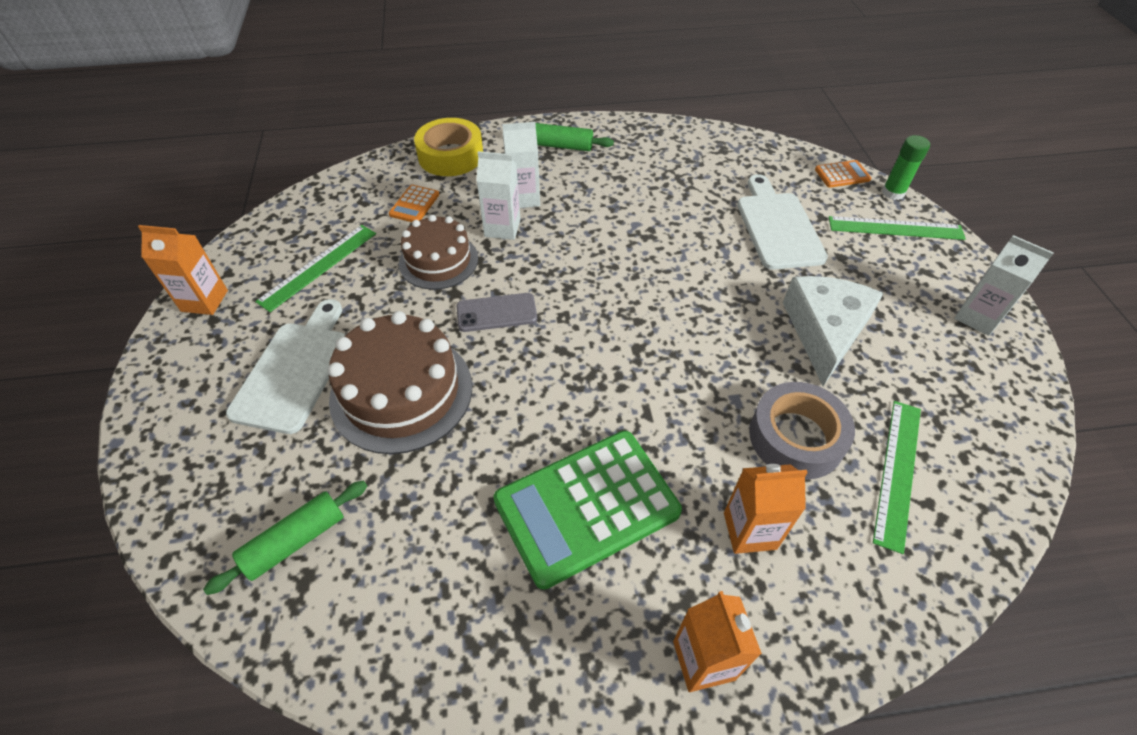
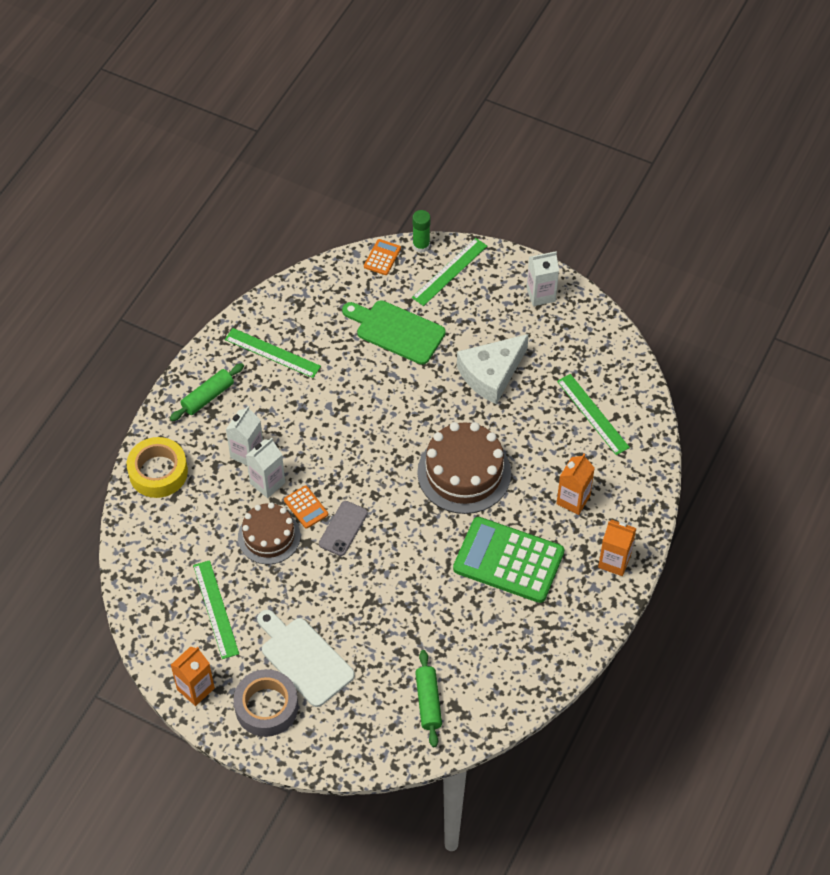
camera: 55 degrees left, 5 degrees up
brown cake [328,311,472,454] -> brown cake moved to [417,422,511,514]
orange calculator [389,185,439,222] -> orange calculator moved to [284,486,328,529]
green calculator [493,431,682,590] -> green calculator turned 105 degrees clockwise [453,517,565,603]
white cutting board [737,174,828,270] -> green cutting board [342,300,446,365]
grey tape [749,382,855,480] -> grey tape moved to [234,669,298,737]
white cheese [783,276,884,386] -> white cheese turned 90 degrees counterclockwise [457,334,529,404]
none -> green ruler [225,328,321,378]

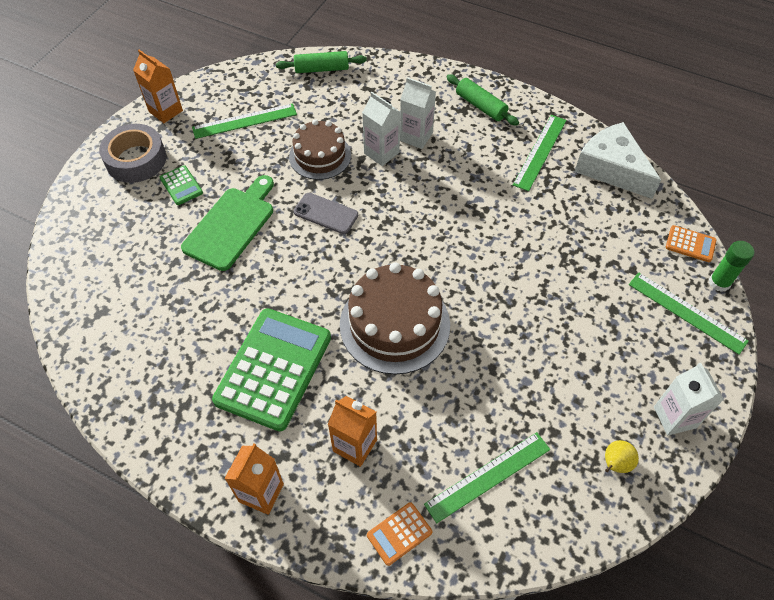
camera: 90 degrees right, 0 degrees up
yellow tape [127,437,188,498] -> none
white cutting board [257,610,355,707] -> green calculator [160,165,203,205]
orange calculator [284,486,328,529] -> orange calculator moved to [367,502,432,566]
green cutting board [342,300,446,365] -> green cutting board moved to [181,175,274,271]
green rolling pin [415,650,442,747] -> green rolling pin moved to [276,51,367,73]
white cheese [457,334,529,404] -> white cheese moved to [574,122,661,199]
none -> yellow pear [605,440,639,473]

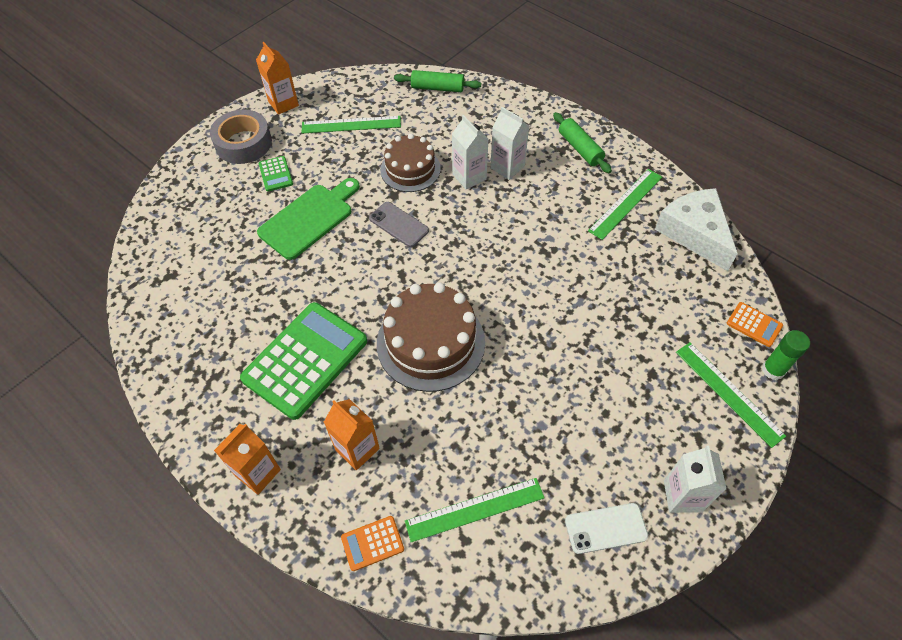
camera: 15 degrees right, 0 degrees up
yellow pear [605,440,639,473] -> white phone [565,503,648,554]

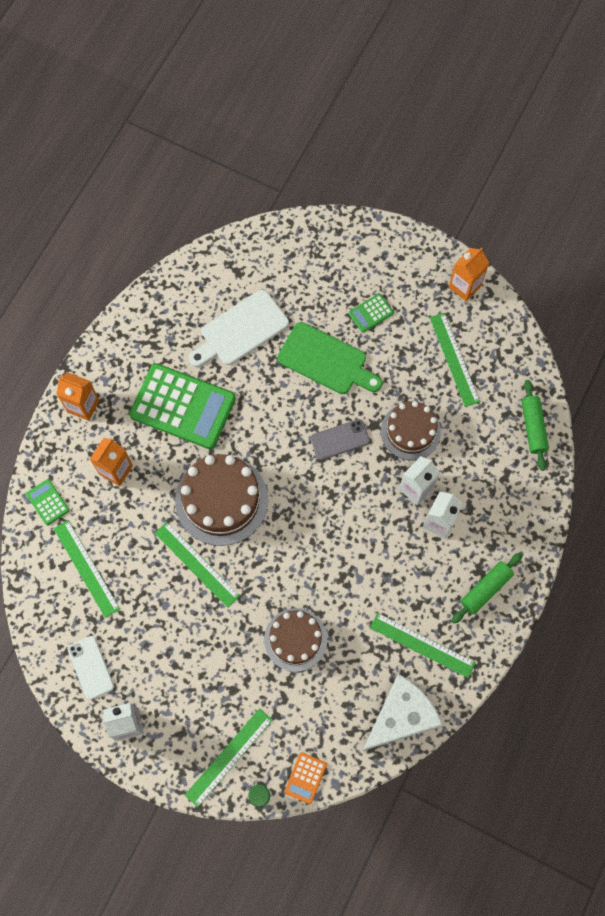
camera: 75 degrees right, 15 degrees up
grey tape [210,109,272,164] -> none
orange calculator [341,516,404,571] -> green calculator [26,479,70,525]
grey phone [369,202,429,247] -> grey phone turned 45 degrees clockwise [310,419,370,460]
none -> green ruler [155,522,240,608]
none -> white cutting board [189,290,289,367]
none -> brown cake [264,608,327,672]

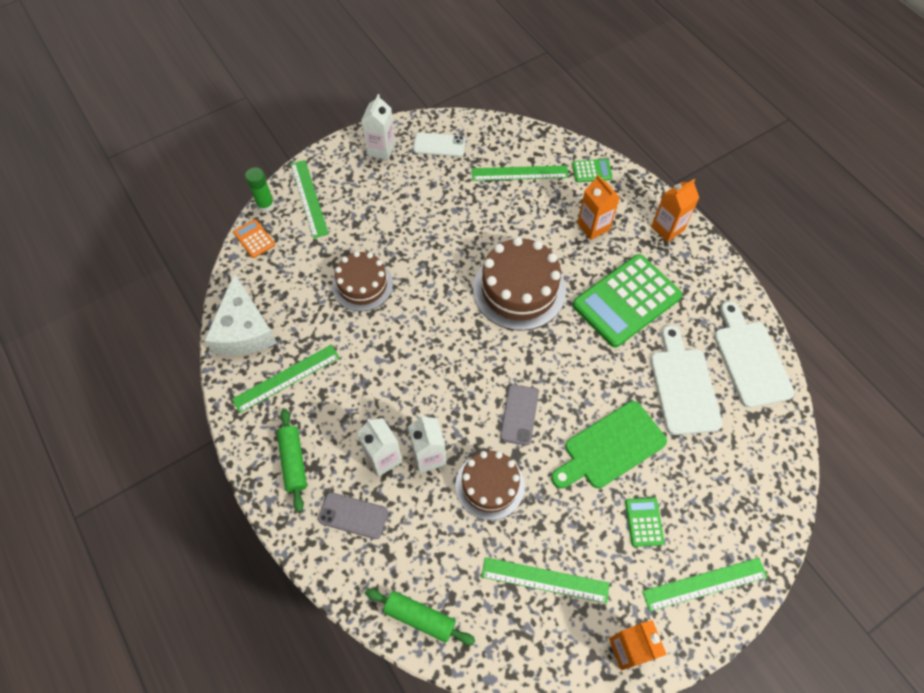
camera: 120 degrees right, 10 degrees down
green ruler [155,522,240,608] -> green ruler moved to [642,558,767,611]
none -> grey phone [318,492,388,539]
none -> white cutting board [714,301,795,408]

